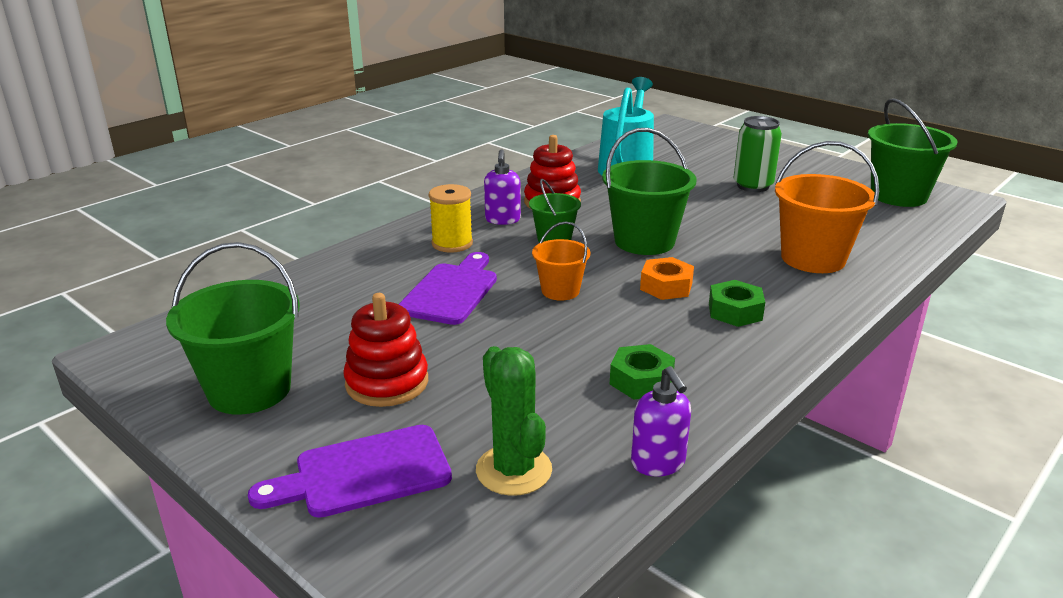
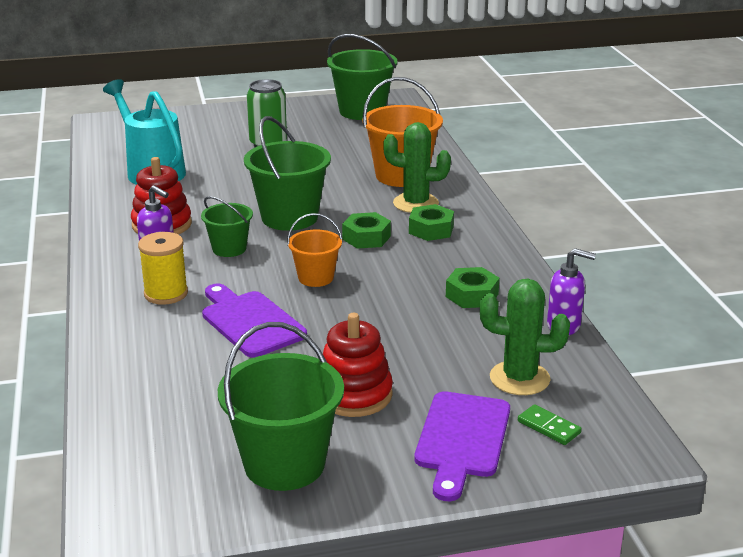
camera: 55 degrees left, 0 degrees up
orange nut [640,257,694,300] -> green nut [342,212,391,249]
none -> green cactus [383,122,451,213]
none -> green domino [518,404,582,445]

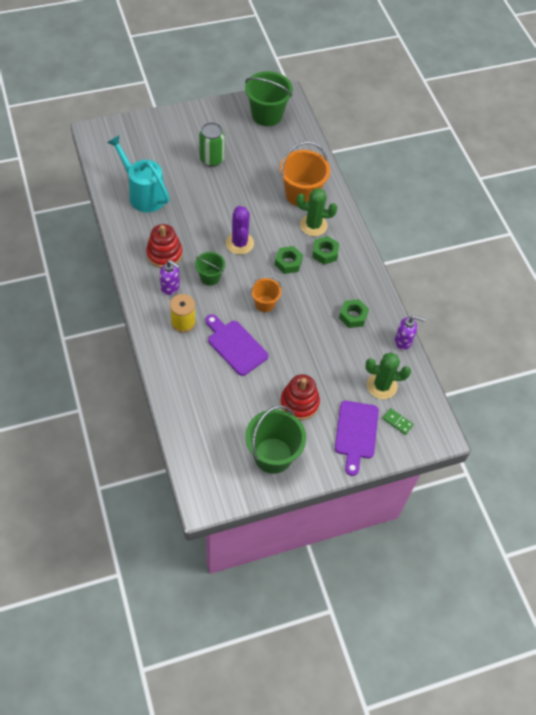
camera: 10 degrees left, 30 degrees up
green bucket [244,116,331,231] -> purple cactus [226,206,254,255]

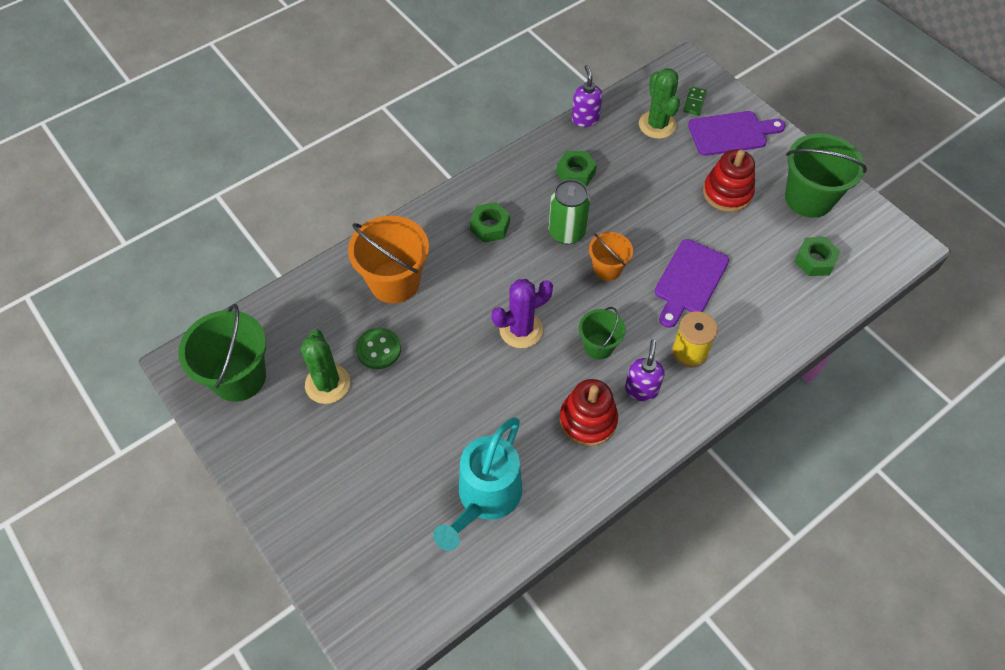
camera: 105 degrees left, 0 degrees up
green can [199,122,224,167] -> green can moved to [549,179,590,245]
green nut [275,246,303,274] -> green nut moved to [794,237,841,276]
green cactus [296,188,337,236] -> green cactus moved to [301,330,350,404]
none -> green button [356,328,401,369]

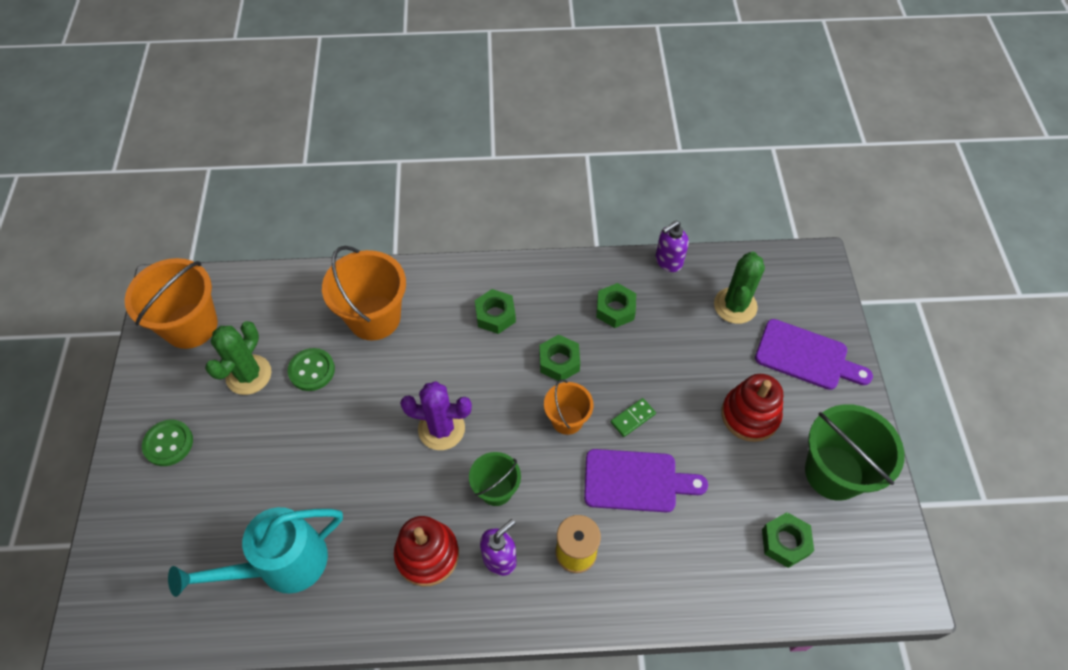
camera: 35 degrees right, 0 degrees up
green bucket [178,304,266,402] -> orange bucket [125,258,218,349]
green can [549,179,590,245] -> green nut [539,335,580,381]
purple soap dispenser [572,65,602,127] -> purple soap dispenser turned 150 degrees counterclockwise [656,221,689,272]
purple cutting board [654,239,729,328] -> purple cutting board turned 150 degrees counterclockwise [584,449,708,513]
green domino [683,86,707,115] -> green domino moved to [611,398,656,437]
none -> green button [142,420,193,466]

